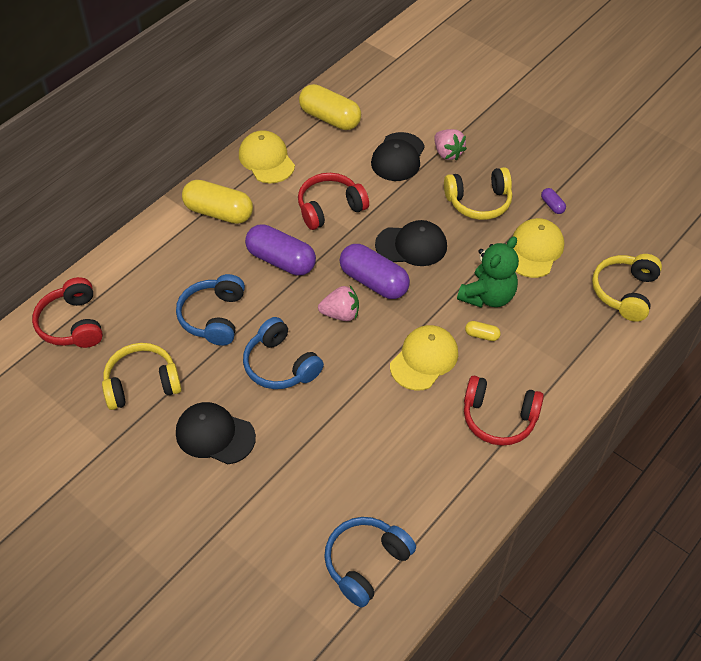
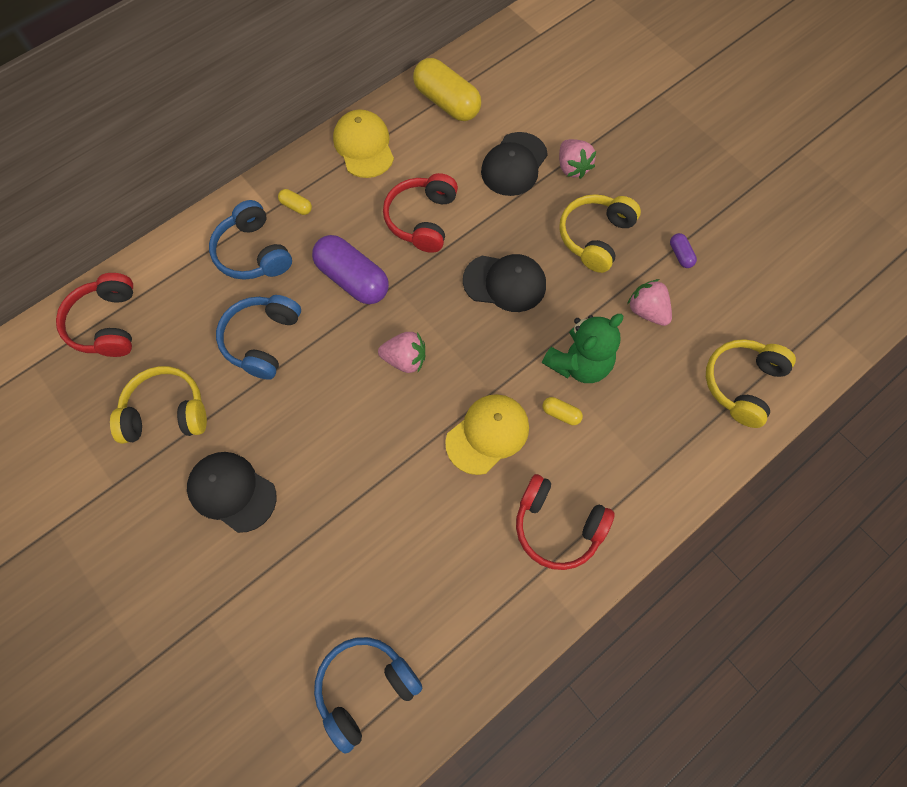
camera: 10 degrees right, 15 degrees up
yellow capsule [182,180,253,224] -> yellow capsule [278,189,312,215], size x0.44
blue headphones [243,317,324,389] -> blue headphones moved to [209,200,292,280]
red headphones [298,173,369,230] -> red headphones turned 60 degrees counterclockwise [383,173,458,253]
purple capsule [340,244,410,299] -> none
yellow headphones [444,167,512,220] -> yellow headphones turned 120 degrees clockwise [559,194,641,273]
yellow cap [513,218,564,278] -> pink strawberry [627,279,672,326]

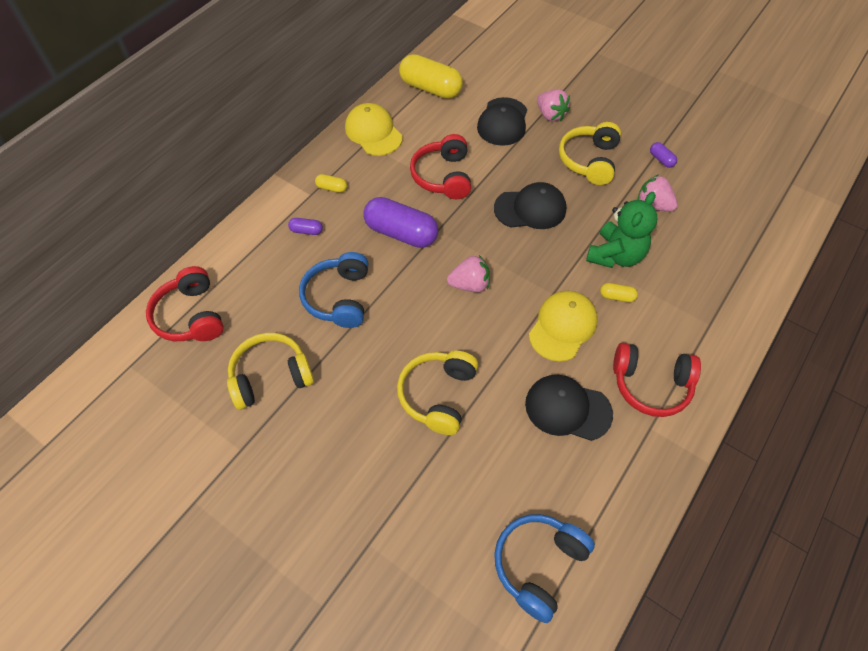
camera: 15 degrees left, 10 degrees down
black cap [187,452,277,533] -> black cap moved to [525,375,613,441]
blue headphones [209,200,292,280] -> purple capsule [288,218,323,235]
yellow headphones [706,339,796,428] -> yellow headphones moved to [397,351,478,435]

